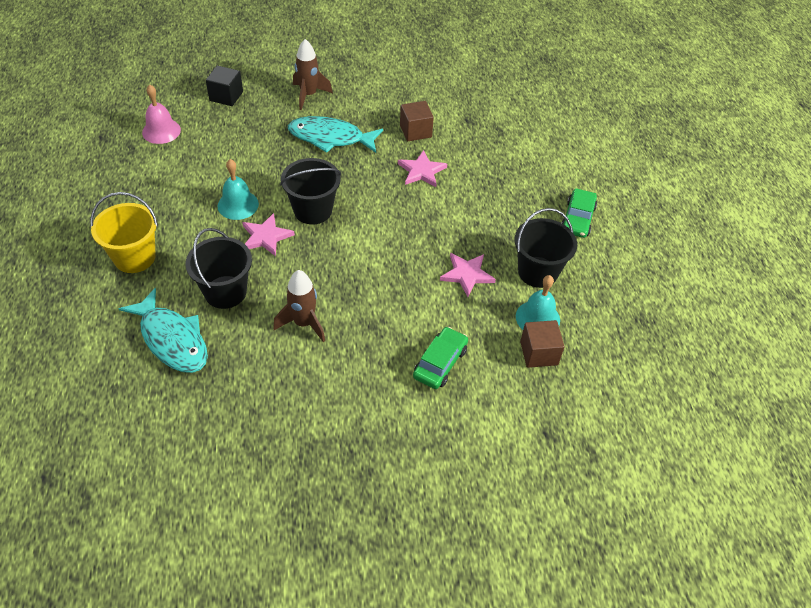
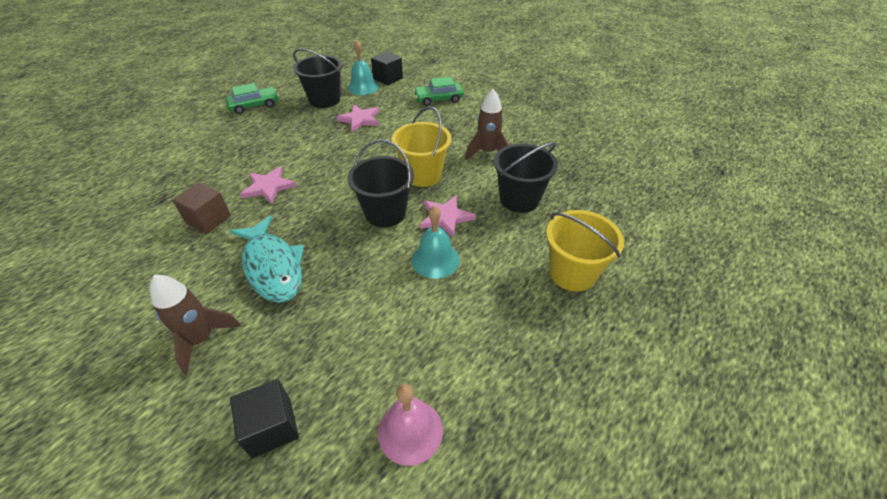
camera: 130 degrees left, 5 degrees down
turquoise fish [119,287,208,373] -> none
brown cube [520,320,565,368] -> black cube [371,51,403,85]
none -> yellow bucket [392,106,452,187]

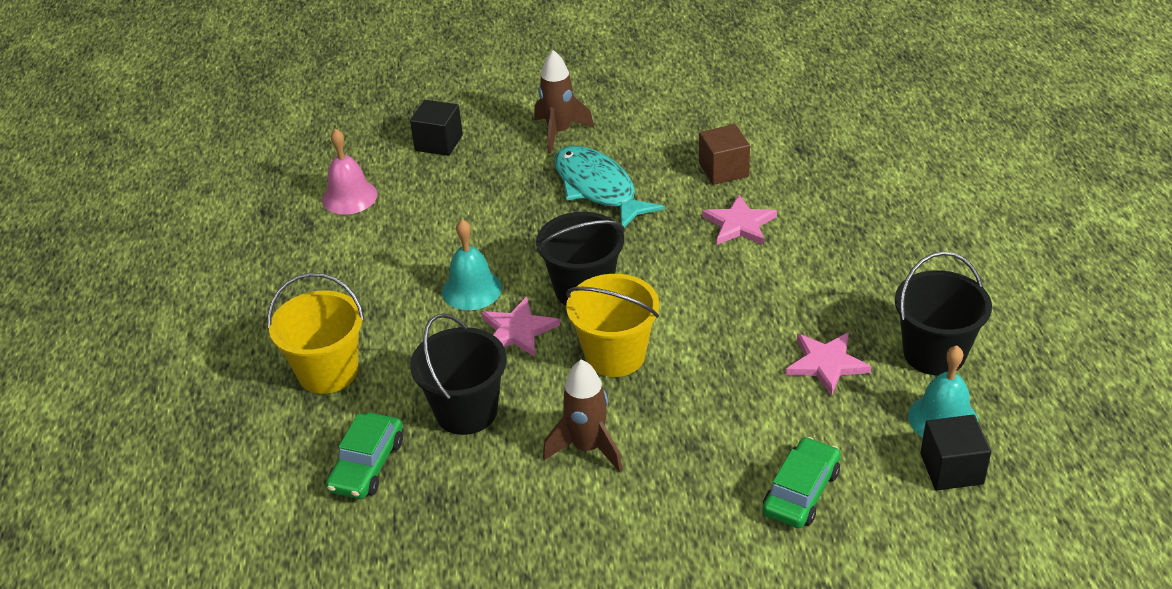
camera: 135 degrees right, 5 degrees down
green car [225,83,279,114] -> green car moved to [326,412,403,499]
turquoise fish [230,215,304,303] -> turquoise fish turned 45 degrees clockwise [554,145,665,227]

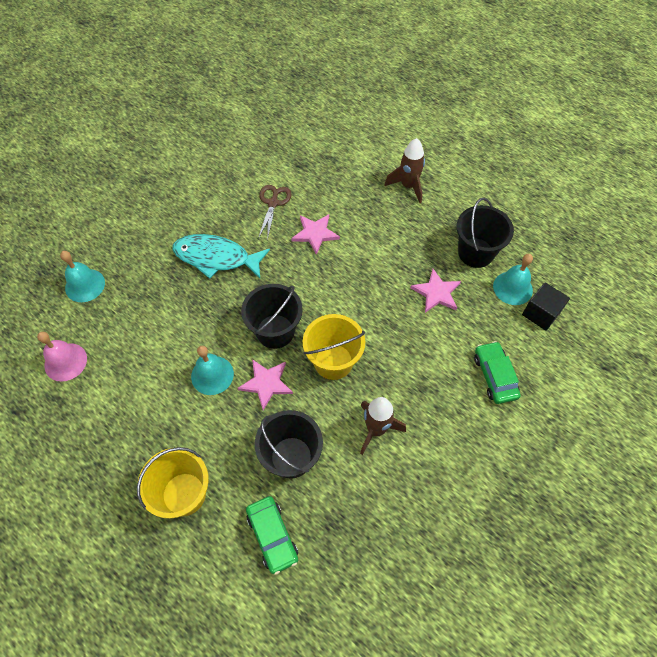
camera: 45 degrees left, 20 degrees up
black cube [410,100,463,156] -> turquoise bell [60,251,105,302]
brown rocket [534,50,594,154] -> brown rocket moved to [384,138,425,203]
brown cube [699,124,750,185] -> brown scissors [258,185,291,240]

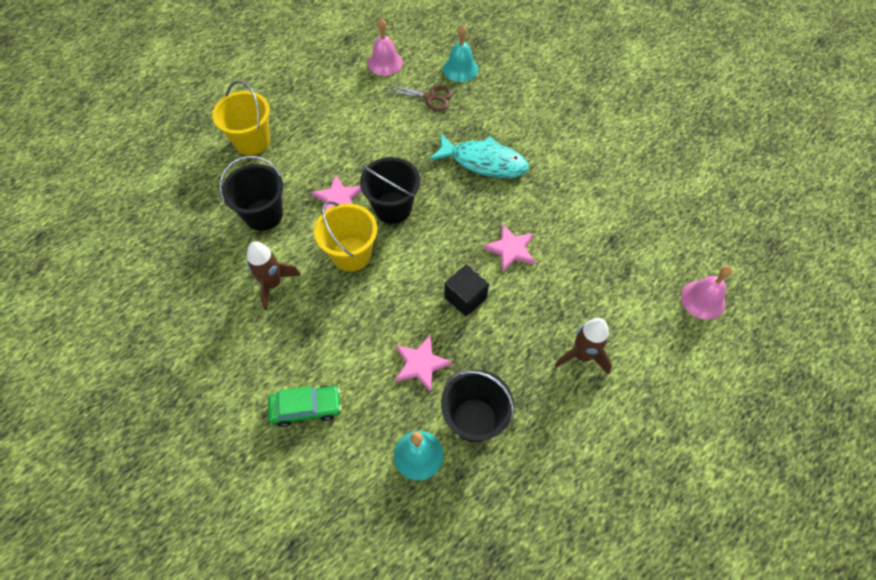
camera: 95 degrees right, 0 degrees up
turquoise fish [172,234,270,279] -> turquoise fish turned 90 degrees clockwise [429,133,529,178]
turquoise bell [191,346,234,395] -> none
green car [246,496,298,575] -> none
brown scissors [258,185,291,240] -> brown scissors moved to [385,84,453,111]
black cube [522,282,570,331] -> black cube moved to [444,264,489,316]
none -> pink bell [681,266,732,320]

